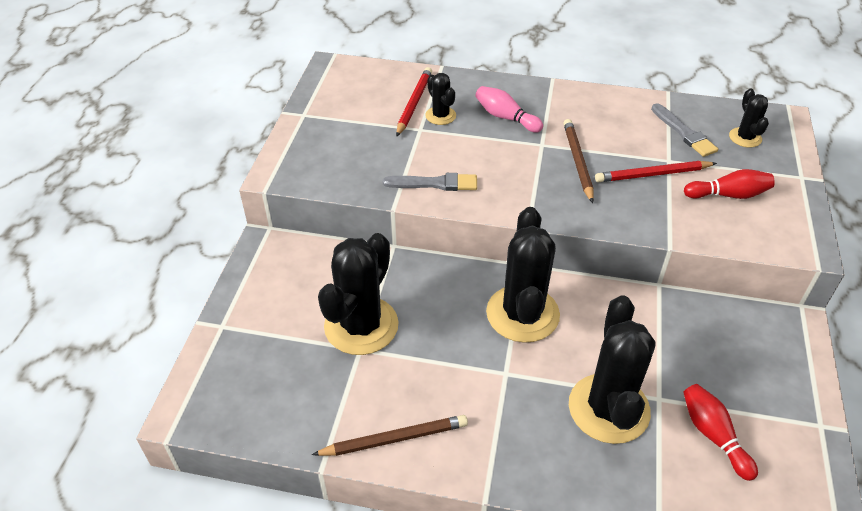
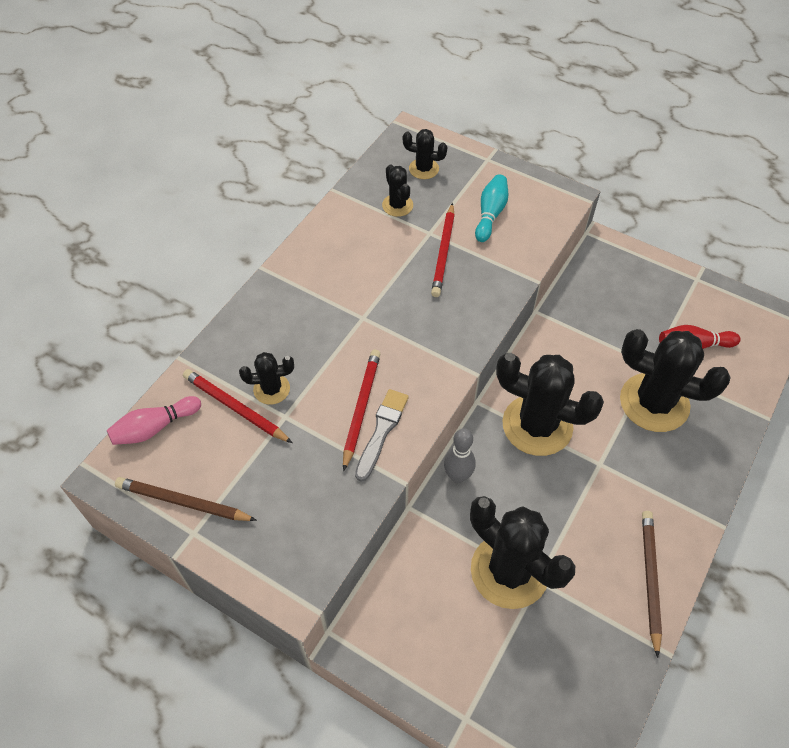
camera: 70 degrees left, 10 degrees up
pink bowling pin [475,86,543,133] -> pink bowling pin moved to [107,396,201,445]
brown pencil [564,119,594,203] -> brown pencil moved to [115,477,257,521]
grey brush [651,103,718,157] -> black cactus [382,164,413,217]
red bowling pin [684,169,775,199] -> turquoise bowling pin [475,174,508,242]
none -> red pencil [343,350,380,472]
none -> grey bowling pin [444,428,476,483]

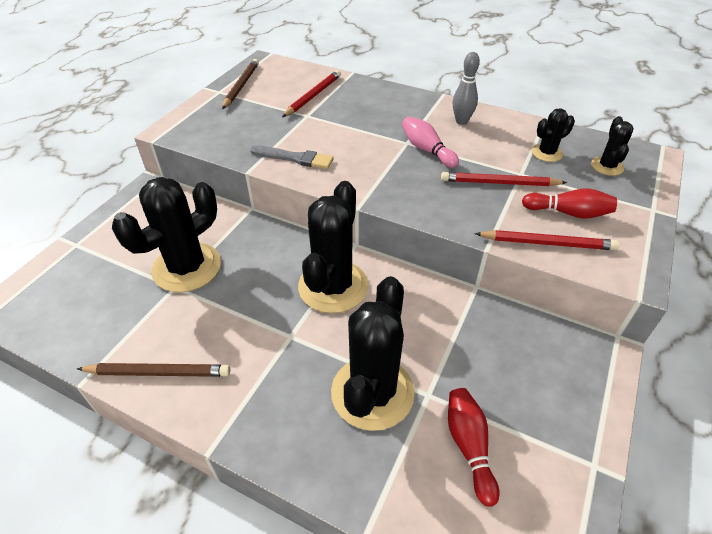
camera: 85 degrees right, 10 degrees down
pink bowling pin [107,396,201,445] -> pink bowling pin moved to [402,116,459,168]
black cactus [239,352,294,405] -> none
red pencil [343,350,380,472] -> red pencil moved to [474,230,619,250]
grey bowling pin [444,428,476,483] -> grey bowling pin moved to [453,52,480,125]
turquoise bowling pin [475,174,508,242] -> red bowling pin [522,188,617,219]

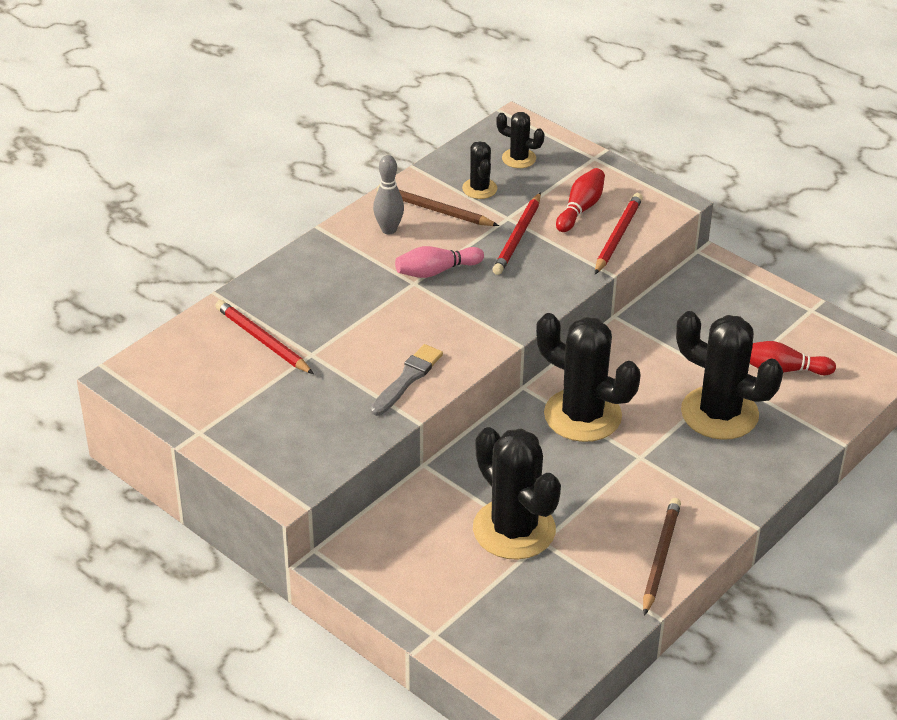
camera: 75 degrees left, 5 degrees down
brown pencil [222,59,259,109] -> brown pencil moved to [377,184,499,226]

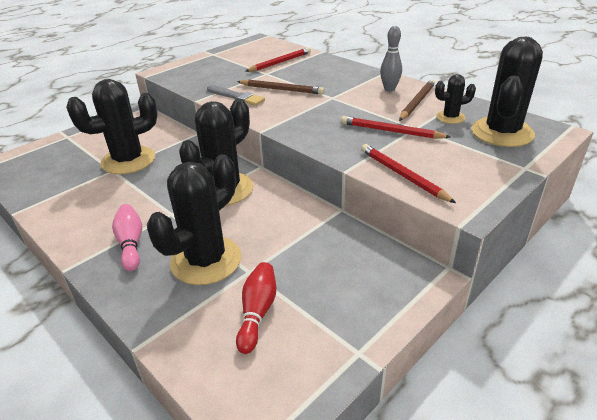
camera: 95 degrees right, 5 degrees down
pink bowling pin [395,246,484,278] -> pink bowling pin moved to [112,204,142,271]
black cactus [496,112,545,168] -> black cactus [471,37,543,147], size x2.01
red bowling pin [556,168,605,232] -> none
red pencil [595,193,643,274] -> red pencil turned 150 degrees counterclockwise [361,144,456,203]
brown pencil [643,498,681,616] -> brown pencil moved to [237,80,325,95]

